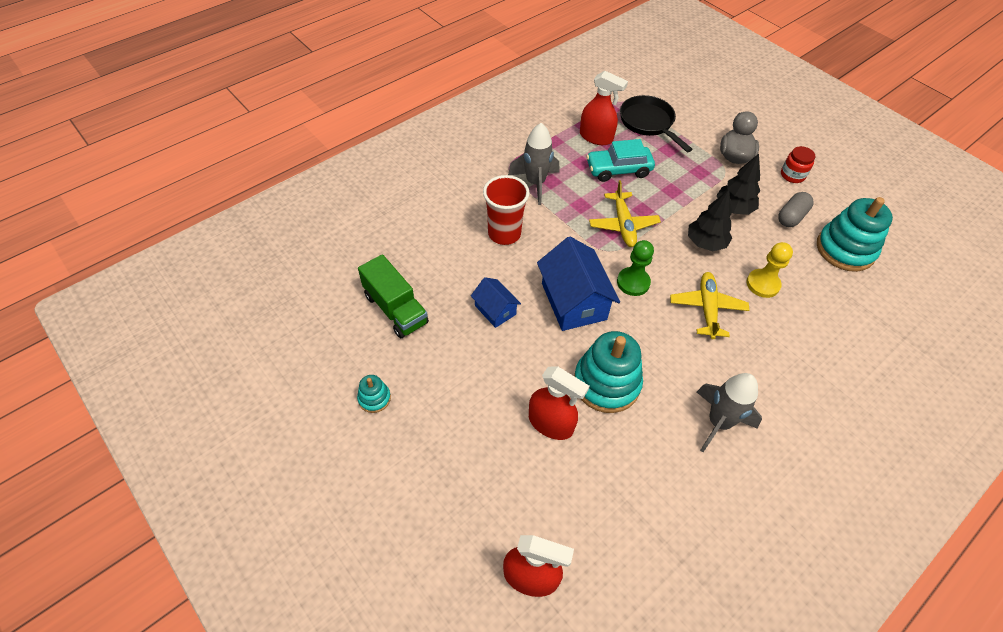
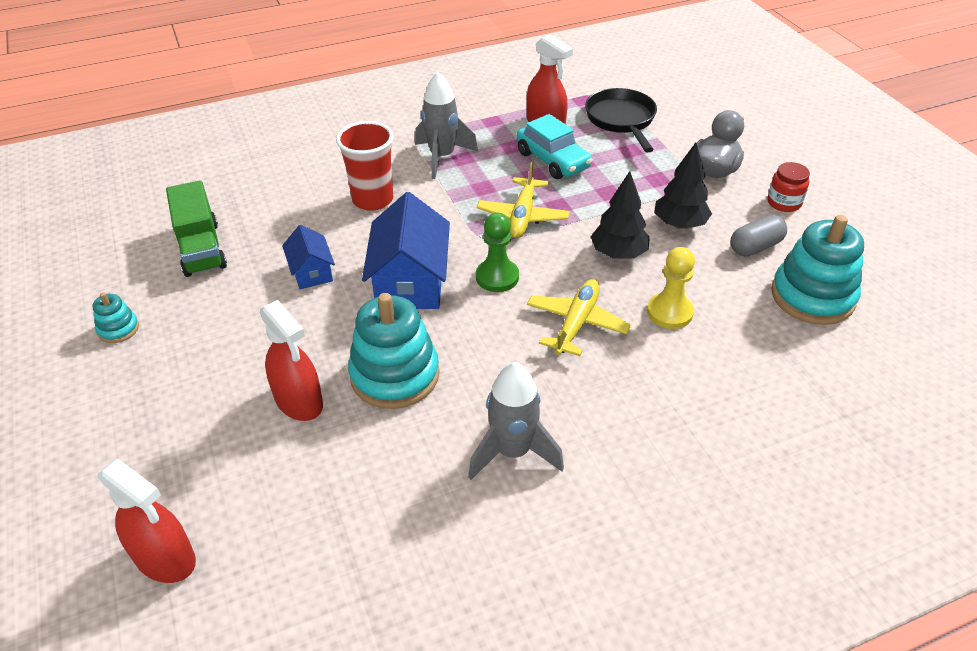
camera: 20 degrees right, 10 degrees down
turquoise car [586,139,655,182] -> turquoise car turned 135 degrees counterclockwise [517,114,593,179]

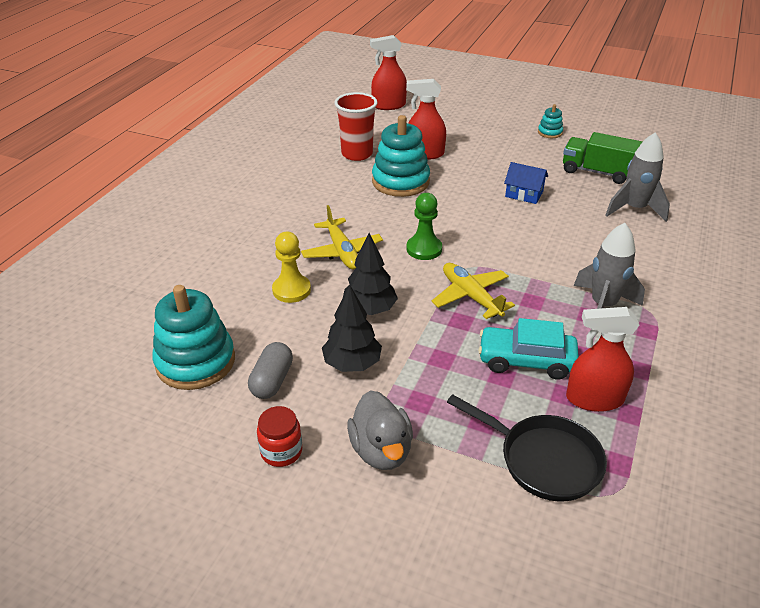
camera: 135 degrees right, 5 degrees down
red cup [336,121,394,211] -> red cup moved to [334,92,378,161]
blue house [362,192,450,309] -> none
grey rocket [468,362,564,480] -> grey rocket moved to [605,132,670,222]

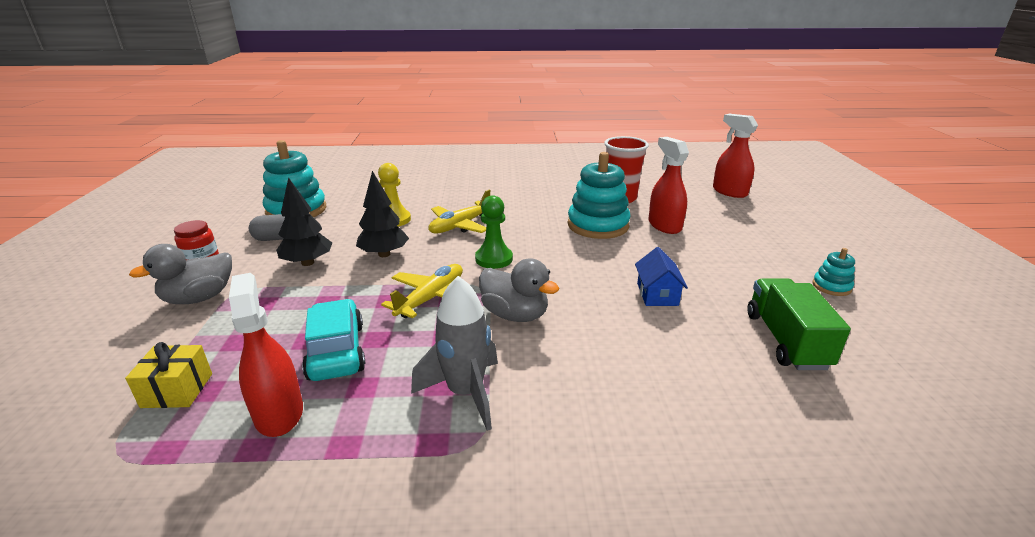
camera: 65 degrees right, 10 degrees down
black pan [447,394,607,501] -> yellow gift [125,342,212,408]
grey rocket [605,132,670,222] -> none
none -> grey duck [479,258,559,322]

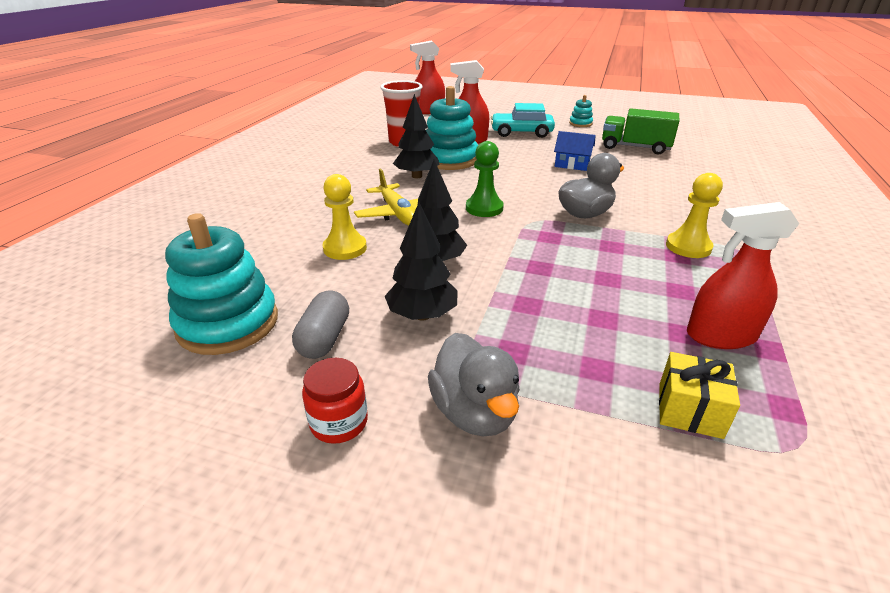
camera: 70 degrees left, 5 degrees up
turquoise car [302,299,365,381] -> turquoise car moved to [491,103,555,138]
yellow plane [381,264,463,319] -> none
grey rocket [411,276,498,431] -> yellow pawn [666,173,723,258]
none -> black tree [393,94,440,179]

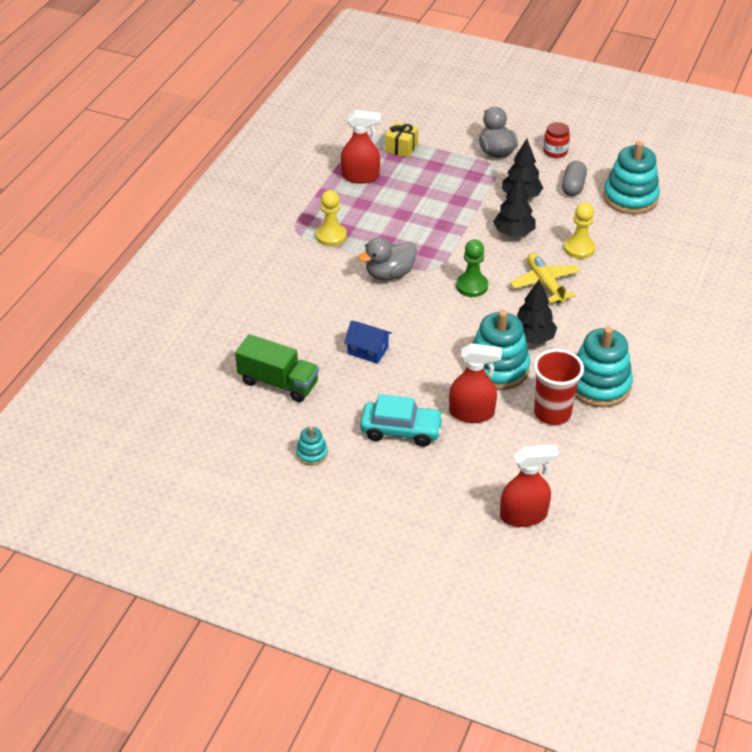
camera: 175 degrees left, 10 degrees up
none -> turquoise stacking toy [575,326,633,407]

